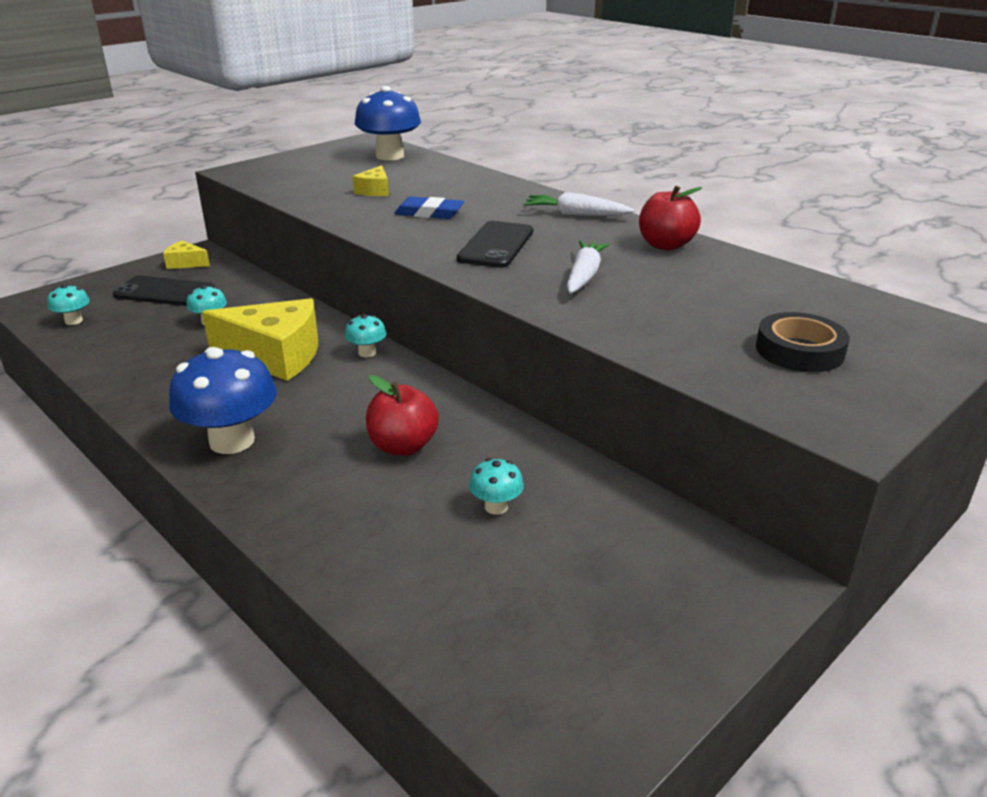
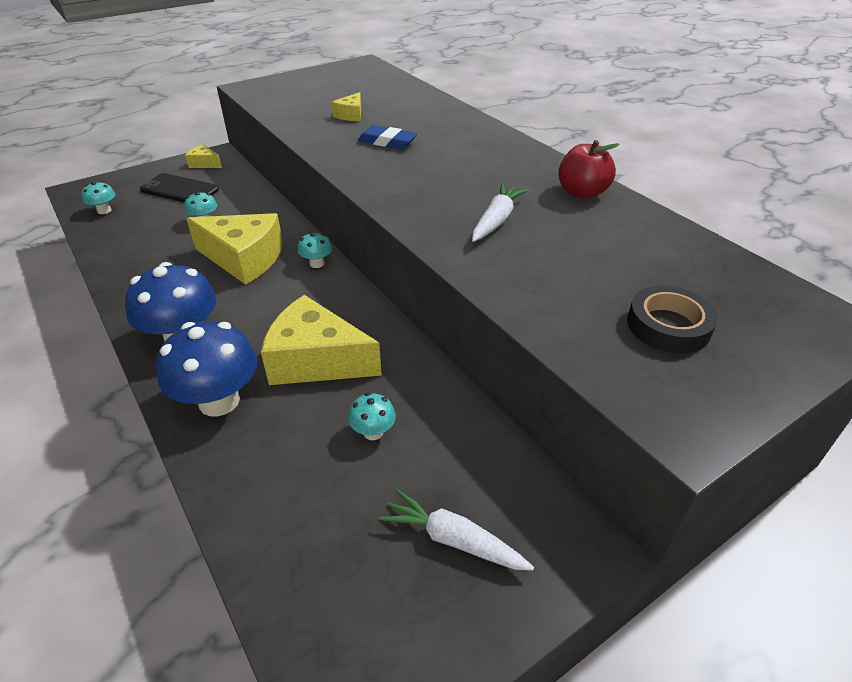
camera: 10 degrees right, 10 degrees up
blue mushroom [355,86,421,161] -> blue mushroom moved to [156,321,257,417]
red apple [366,375,439,456] -> yellow cheese [261,295,382,385]
black phone [457,221,533,268] -> none
white carrot [523,192,634,216] -> white carrot moved to [378,489,534,571]

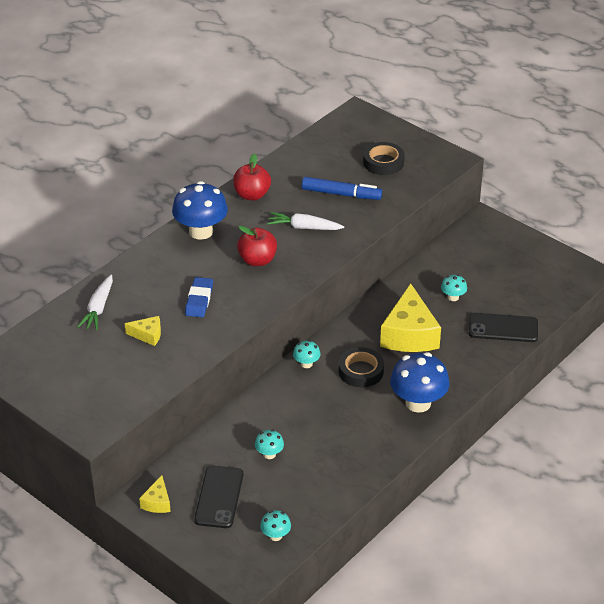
camera: 105 degrees left, 0 degrees up
blue mushroom [156,321,257,417] -> blue mushroom moved to [172,181,228,240]
yellow cheese [186,213,283,285] -> none
white carrot [378,489,534,571] -> white carrot moved to [77,275,113,330]
none -> red apple [237,226,277,266]
none -> blue marker [302,177,382,200]
none -> black tape [339,347,384,387]
none -> black phone [469,313,538,342]

